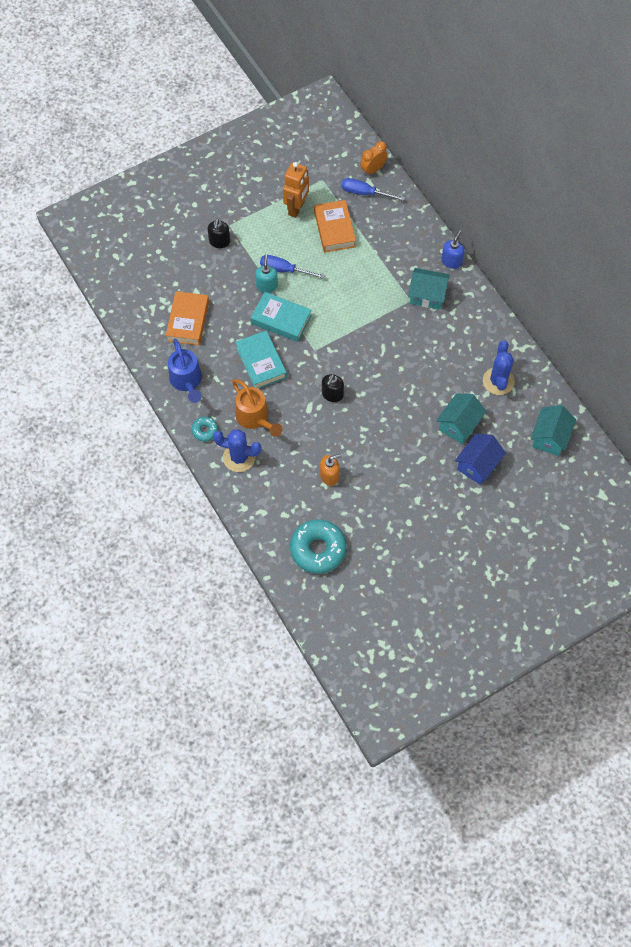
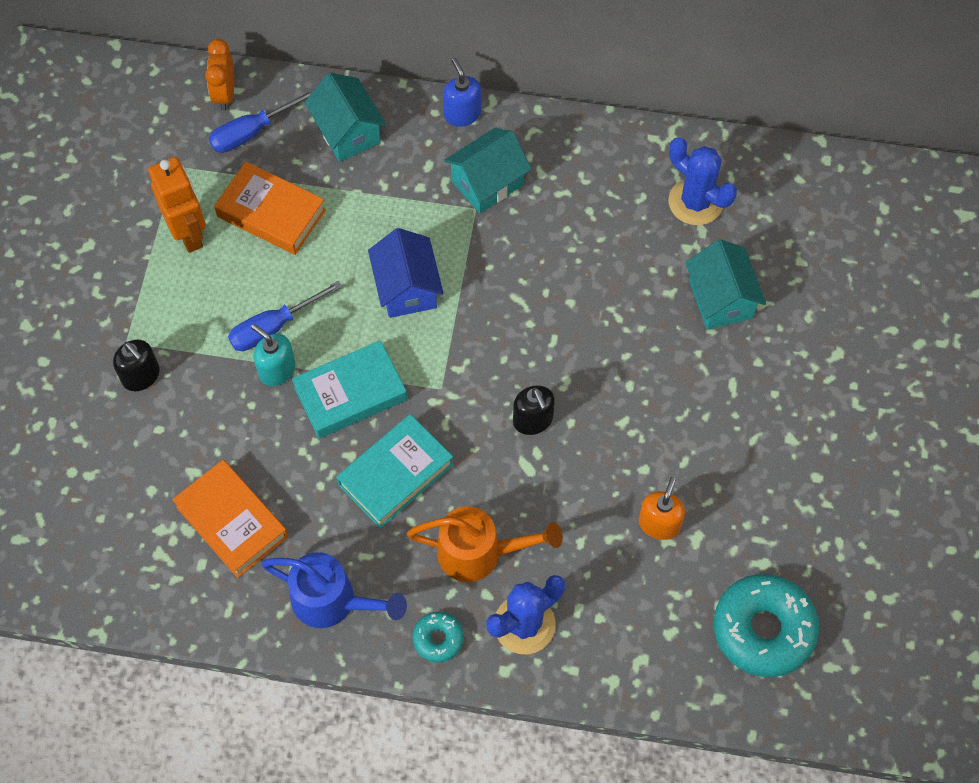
camera: 50 degrees left, 0 degrees up
turquoise book [235,331,287,389] -> turquoise book turned 60 degrees counterclockwise [336,414,454,528]
blue house [455,434,506,485] -> blue house moved to [368,228,444,318]
turquoise house [531,405,576,456] -> turquoise house moved to [304,72,386,162]

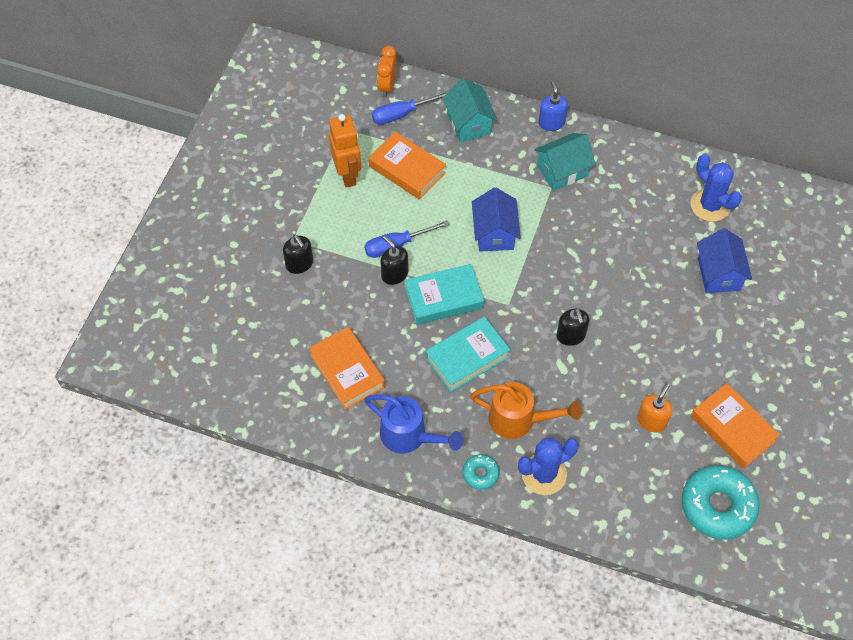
camera: 10 degrees right, 5 degrees down
turquoise soap dispenser [251,324,295,386] -> black soap dispenser [381,236,408,285]
turquoise house [685,239,766,330] -> blue house [697,228,752,293]
none -> orange book [691,383,780,469]

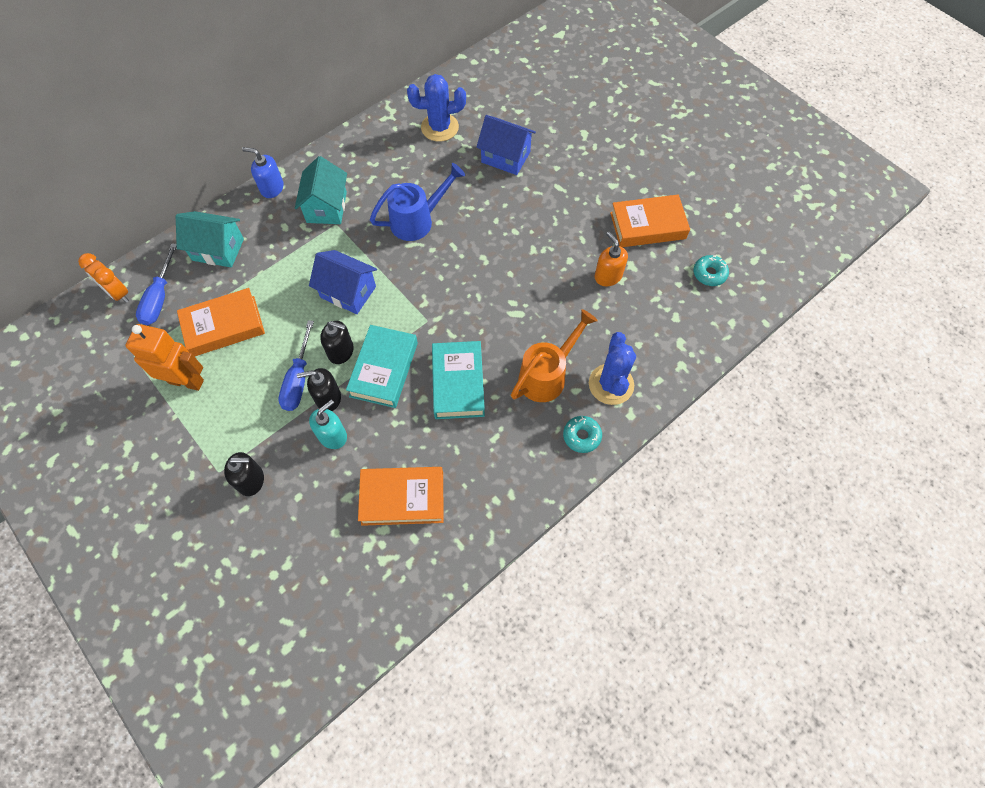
camera: 60 degrees left, 5 degrees up
blue watering can [364,394,463,453] -> blue watering can moved to [370,163,465,241]
black soap dispenser [556,308,589,346] -> black soap dispenser moved to [320,321,354,364]
turquoise donut [682,465,760,539] -> turquoise donut [693,255,729,286], size x0.49
none -> turquoise soap dispenser [309,400,347,449]

